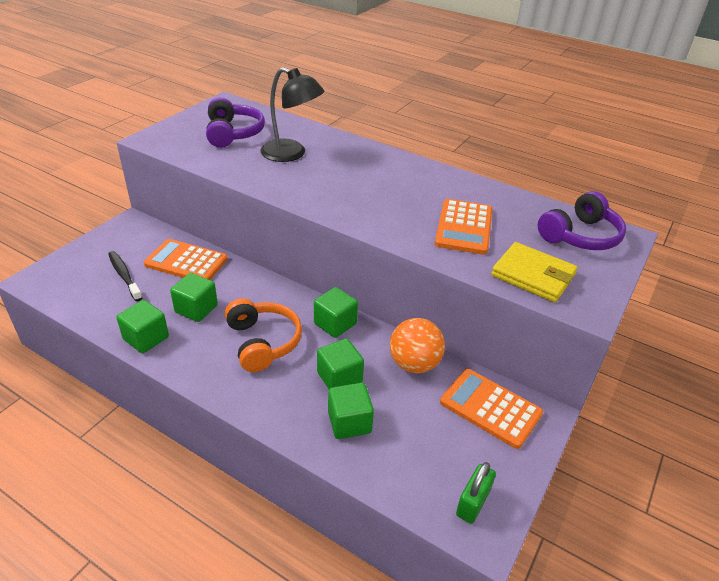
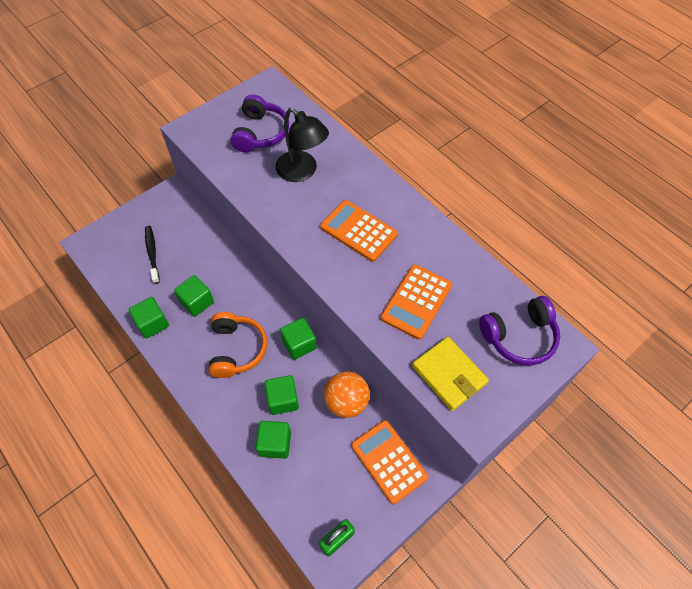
camera: 20 degrees right, 20 degrees up
orange calculator [144,239,228,280] -> orange calculator moved to [320,200,398,262]

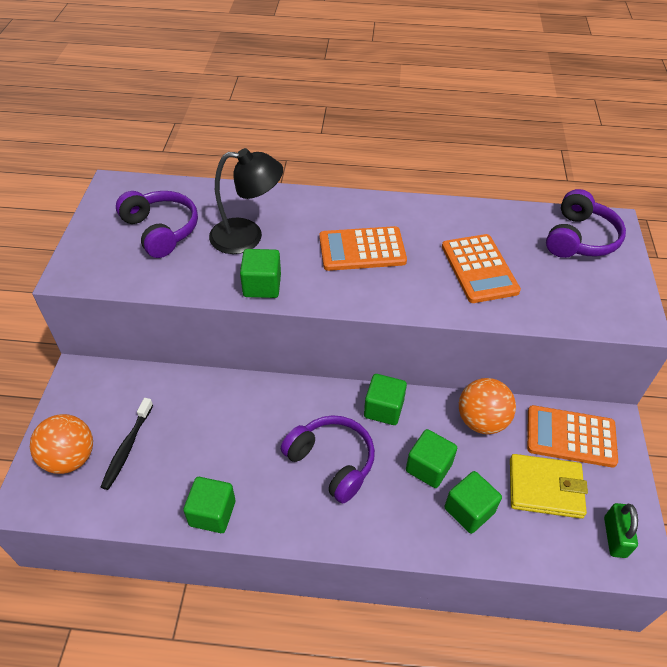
camera: 45 degrees left, 10 degrees down
black toothbrush [145,226,160,284] -> black toothbrush turned 105 degrees counterclockwise [101,398,153,490]
green cube [174,275,214,317] -> green cube moved to [240,249,281,298]
orange headphones [209,312,267,378] -> purple headphones [281,415,375,503]
yellow wallet [412,337,489,411] -> yellow wallet moved to [510,454,588,519]
none -> orange ball [30,414,93,474]

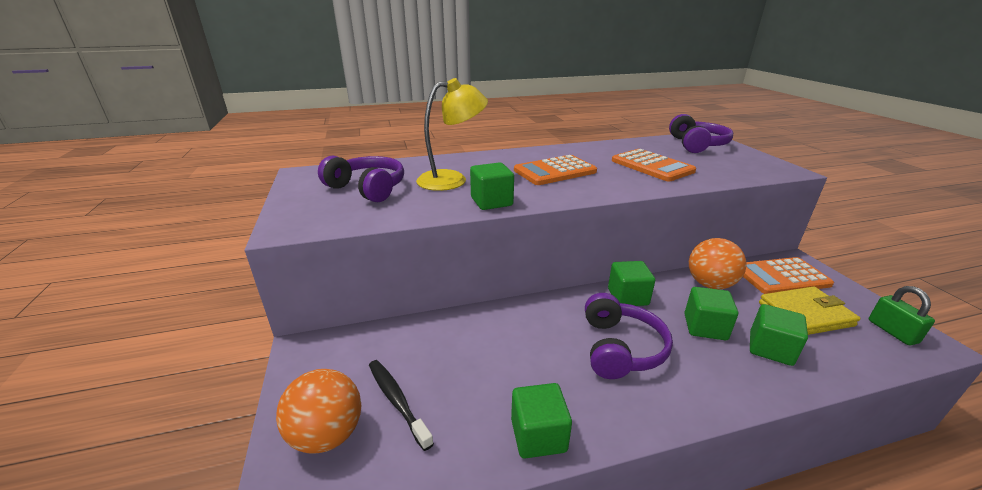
camera: 20 degrees left, 20 degrees down
black toothbrush [101,398,153,490] -> black toothbrush turned 150 degrees clockwise [369,360,434,451]
black lamp [209,148,283,254] -> yellow lamp [416,78,488,191]
purple headphones [281,415,375,503] -> purple headphones turned 75 degrees clockwise [585,293,673,379]

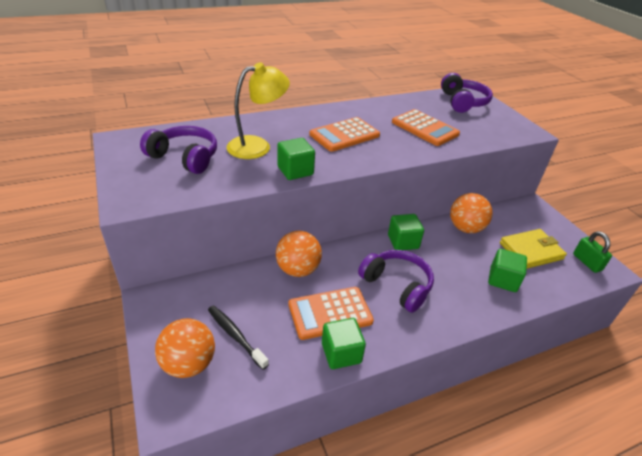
camera: 10 degrees left, 10 degrees up
purple headphones [585,293,673,379] -> purple headphones turned 45 degrees counterclockwise [358,250,434,313]
green cube [684,287,738,340] -> none
orange calculator [743,257,834,294] -> orange calculator moved to [288,287,374,340]
none -> orange ball [276,231,322,277]

